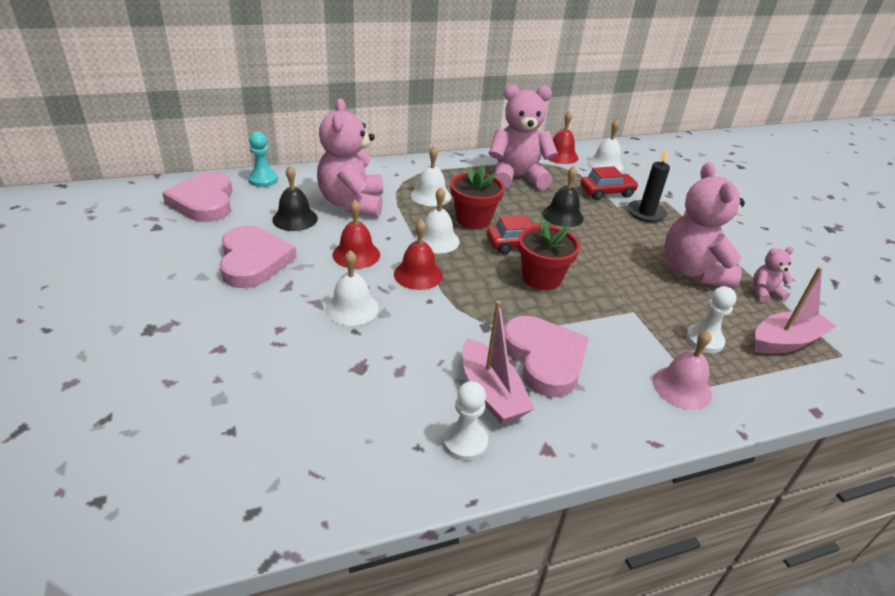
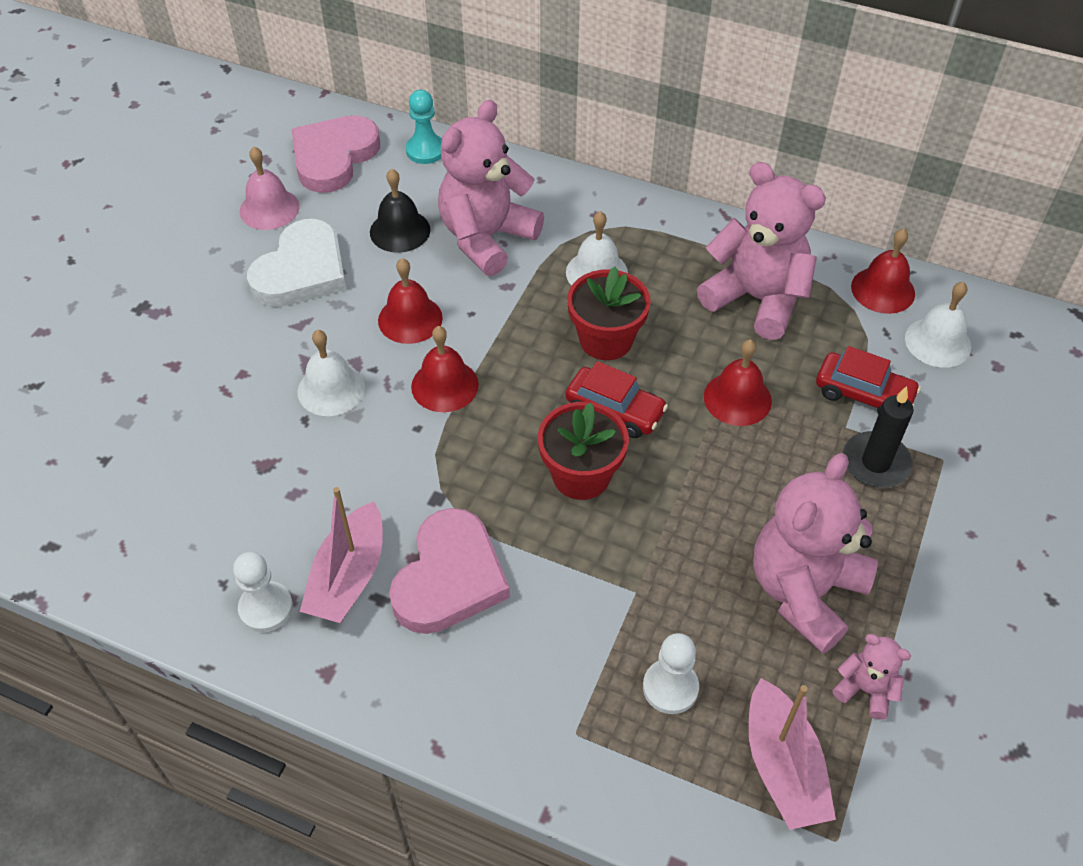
camera: 45 degrees right, 15 degrees up
pink heart [220,226,297,288] -> white heart [247,219,346,307]
white bell [415,187,460,254] -> none
black bell [542,166,584,227] -> red bell [704,339,772,426]
pink bell [653,330,712,410] -> pink bell moved to [240,147,300,230]
pink boat [755,267,837,354] -> pink boat turned 60 degrees clockwise [748,678,836,830]

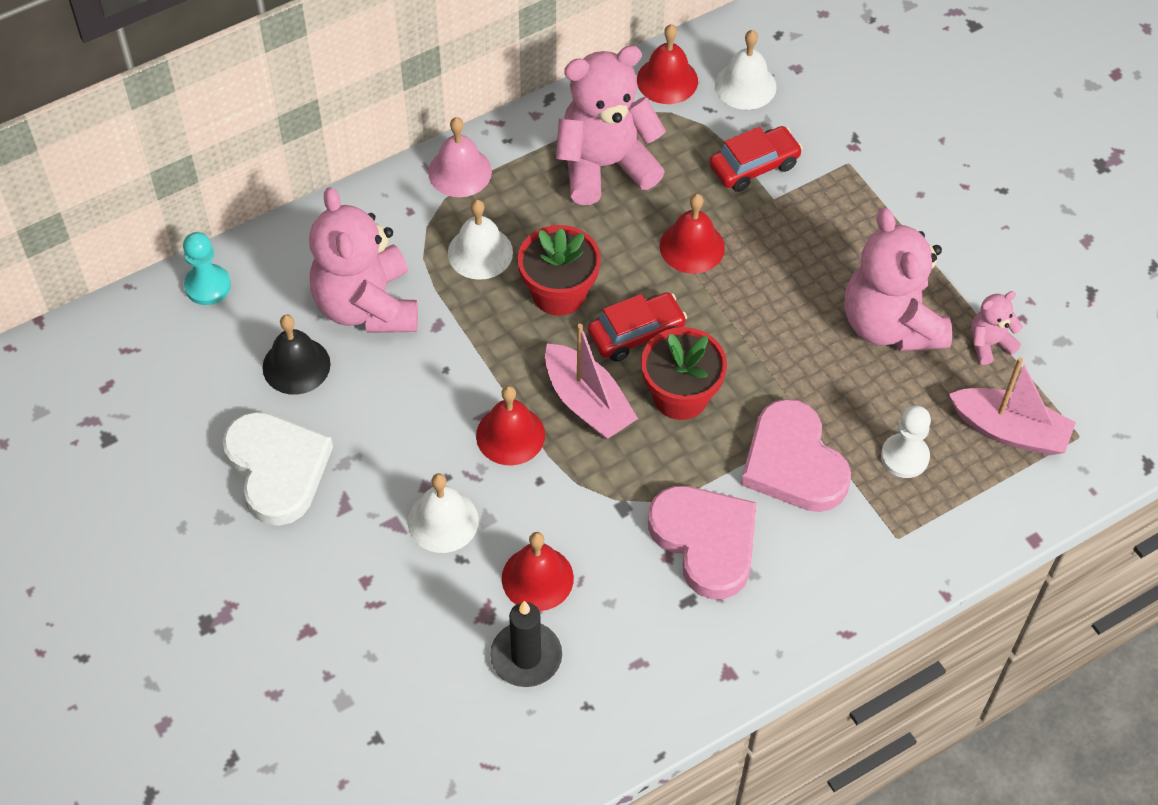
camera: 55 degrees left, 5 degrees up
white pawn [233,552,293,632] -> none
pink bell [240,147,300,230] -> pink bell moved to [428,117,492,197]
pink heart [291,115,380,193] -> pink heart moved to [741,399,851,512]
pink boat [300,487,383,623] -> pink boat moved to [545,324,638,439]
red bell [378,258,443,344] -> red bell moved to [502,532,574,611]
black candle [843,386,914,488] -> black candle moved to [490,601,562,687]

